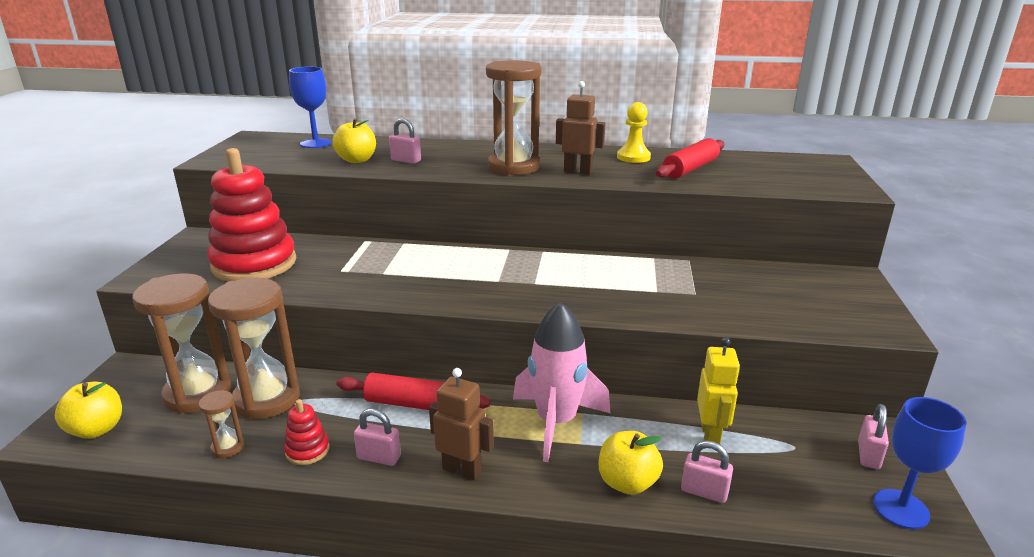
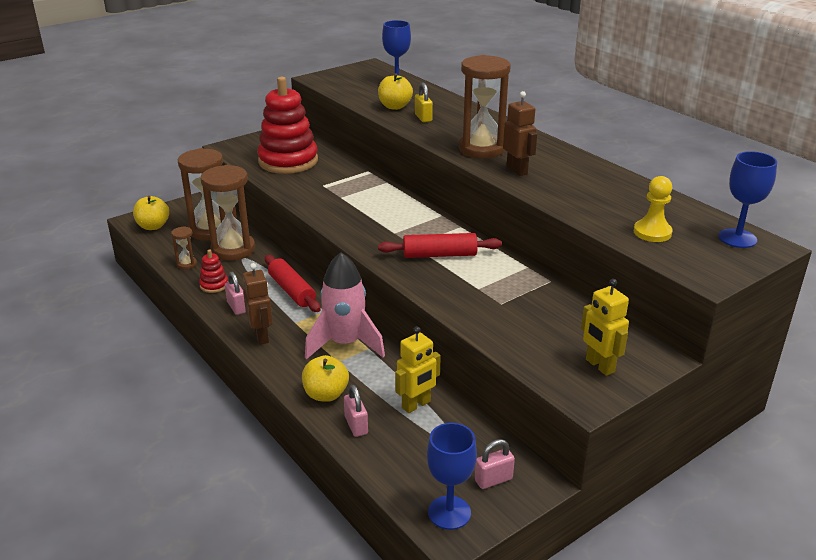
camera: 45 degrees right, 5 degrees up
pink padlock [389,118,421,164] -> yellow padlock [415,83,433,122]
yellow pawn [617,102,651,163] -> yellow pawn moved to [634,176,673,242]
red rolling pin [656,138,724,178] -> red rolling pin moved to [378,233,502,258]
none -> yellow robot [581,279,629,376]
none -> blue goblet [718,151,777,248]

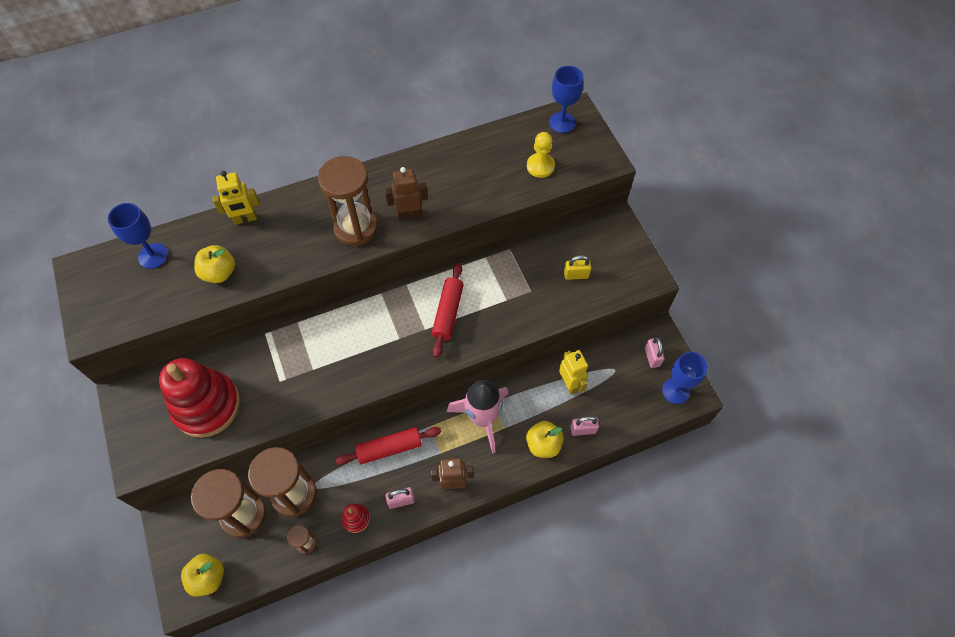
camera: 75 degrees left, 30 degrees up
yellow padlock [415,83,433,122] -> yellow padlock moved to [564,255,592,280]
yellow robot [581,279,629,376] -> yellow robot moved to [212,171,260,225]

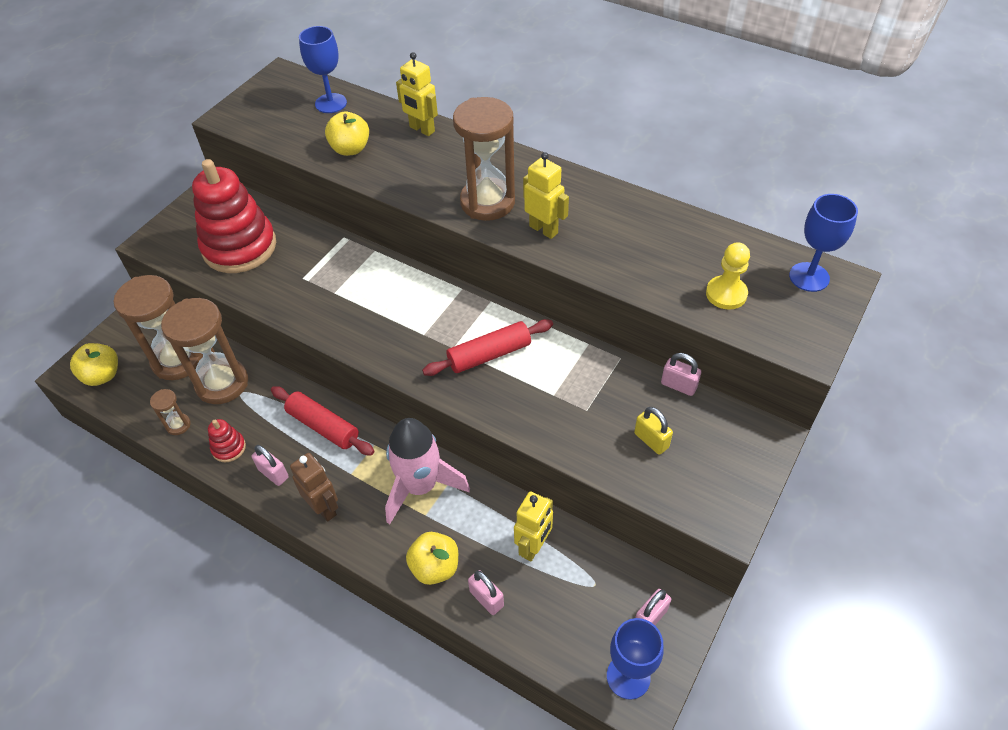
camera: 55 degrees right, 10 degrees down
brown robot [385,167,428,220] -> yellow robot [523,152,569,239]
none -> pink padlock [661,353,701,396]

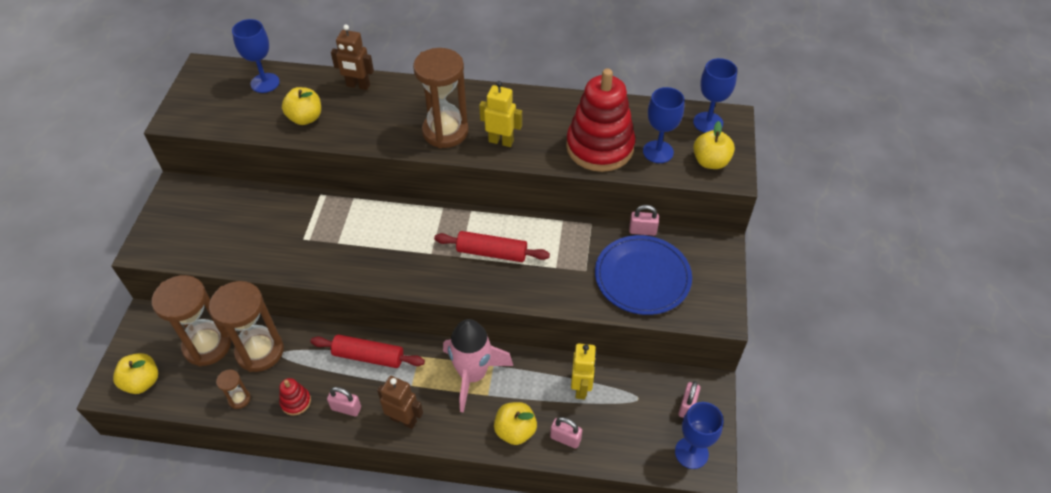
camera: 25 degrees left, 0 degrees up
red stacking toy [192,159,276,273] -> red stacking toy moved to [566,68,635,172]
yellow robot [396,52,438,136] -> brown robot [331,24,374,90]
red rolling pin [422,319,553,376] -> red rolling pin turned 60 degrees clockwise [434,231,550,262]
yellow padlock [634,407,673,455] -> blue plate [595,235,692,315]
yellow pawn [706,242,750,310] -> blue goblet [643,87,685,163]
none -> yellow apple [693,121,735,169]

